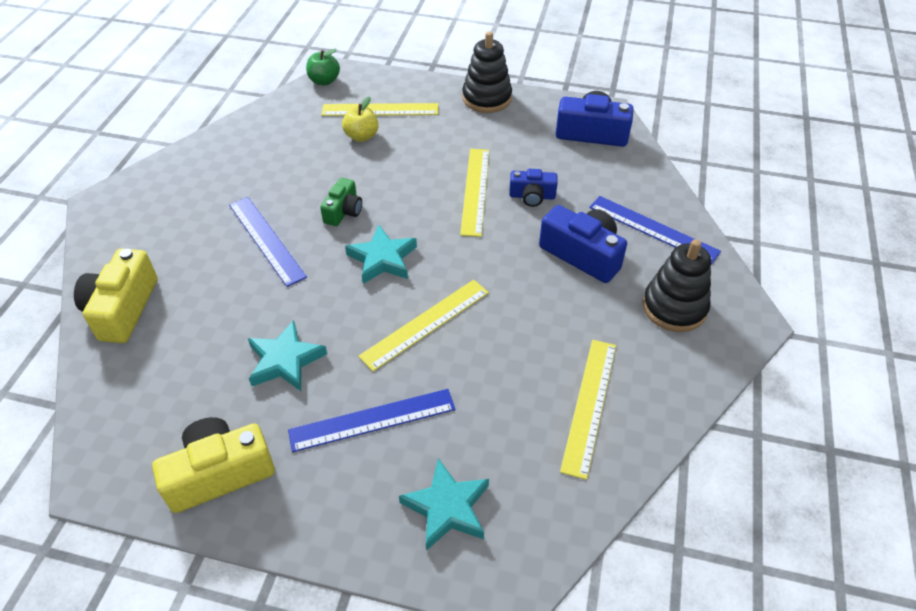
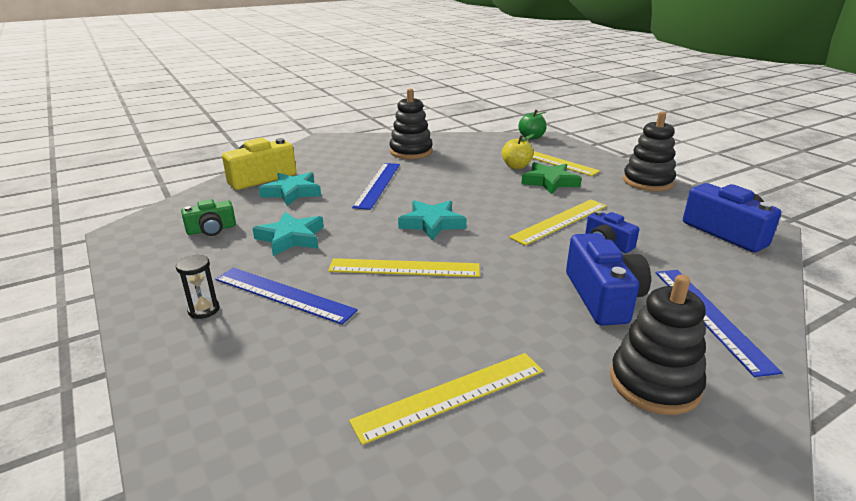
camera: 45 degrees right, 20 degrees down
yellow camera [152,417,275,513] -> none
green camera [320,178,362,226] -> green camera moved to [181,199,236,236]
turquoise star [399,458,489,551] -> turquoise star moved to [259,172,321,206]
none -> black hourglass [176,255,220,319]
none -> black stacking toy [389,89,433,159]
none -> green star [521,162,582,194]

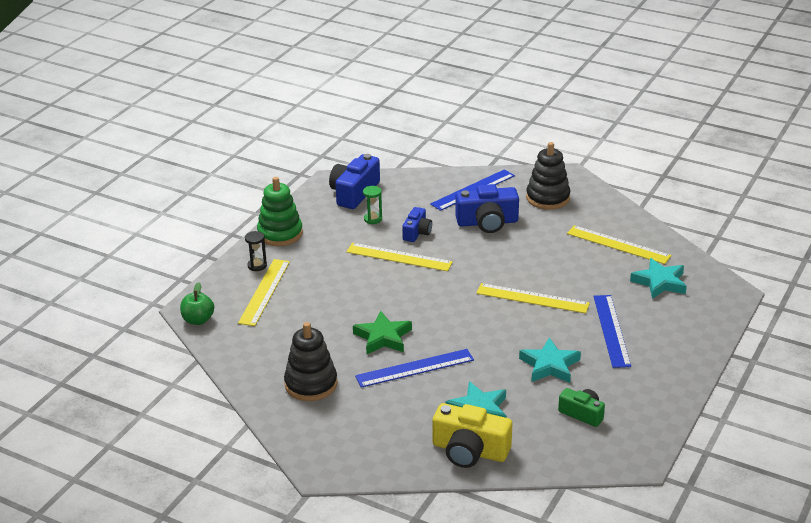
camera: 120 degrees left, 5 degrees up
black hourglass [176,255,220,319] -> black hourglass moved to [245,231,267,271]
yellow ruler [328,258,480,277] -> yellow ruler turned 45 degrees counterclockwise [476,283,590,313]
turquoise star [398,200,467,241] -> turquoise star moved to [630,258,687,299]
yellow apple [502,134,534,169] -> none
green star [521,162,582,194] -> green star moved to [353,311,412,354]
blue camera [566,233,651,325] -> blue camera turned 150 degrees counterclockwise [455,184,519,233]
black stacking toy [623,112,676,191] -> green stacking toy [257,177,303,246]
none -> green hourglass [363,186,382,224]

